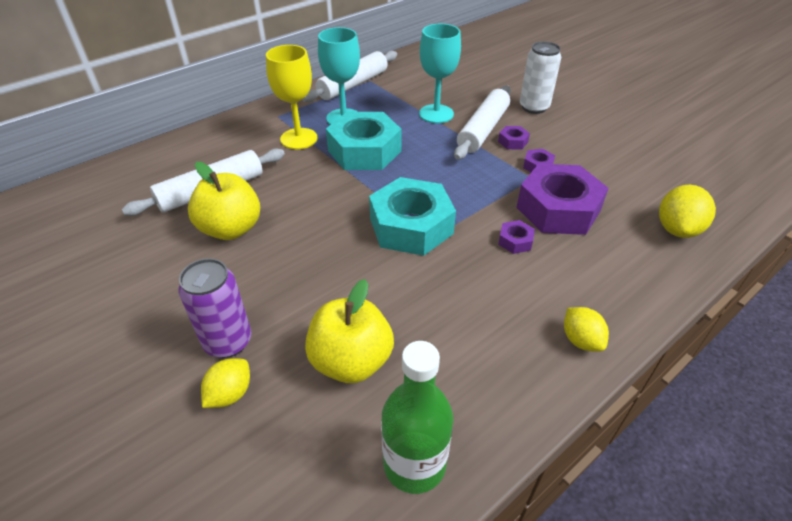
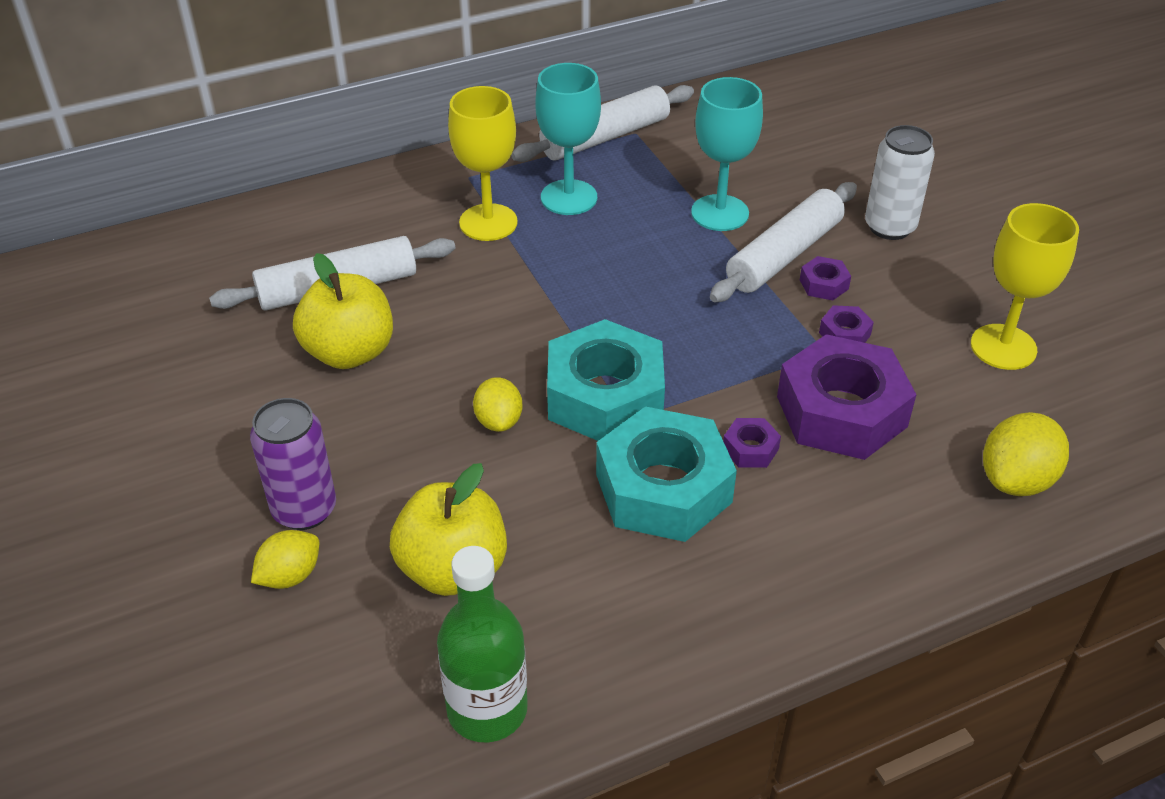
camera: 15 degrees right, 0 degrees up
turquoise nut [326,112,402,170] -> turquoise nut moved to [596,406,737,542]
yellow lemon [564,307,609,351] -> yellow lemon moved to [473,377,523,432]
none -> yellow goblet [971,203,1079,370]

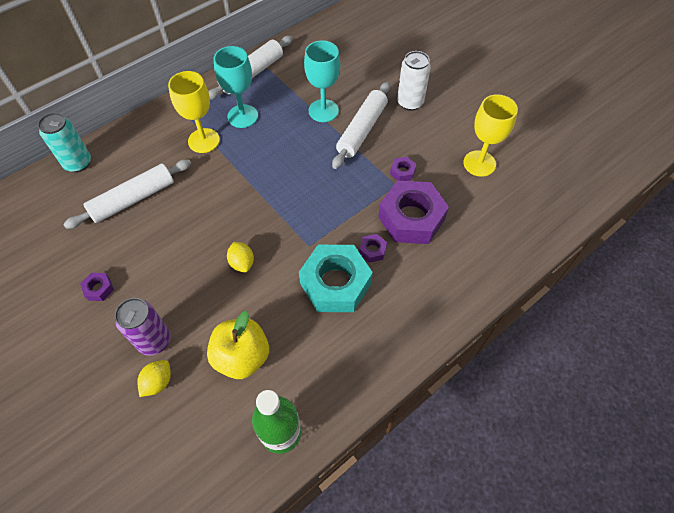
camera: 15 degrees left, 15 degrees up
yellow apple [293,253,393,369] -> none
turquoise nut [547,319,665,441] -> none
purple nut [800,256,851,300] -> purple nut moved to [80,273,114,301]
yellow lemon [983,412,1069,496] -> none
none -> turquoise can [38,112,91,172]

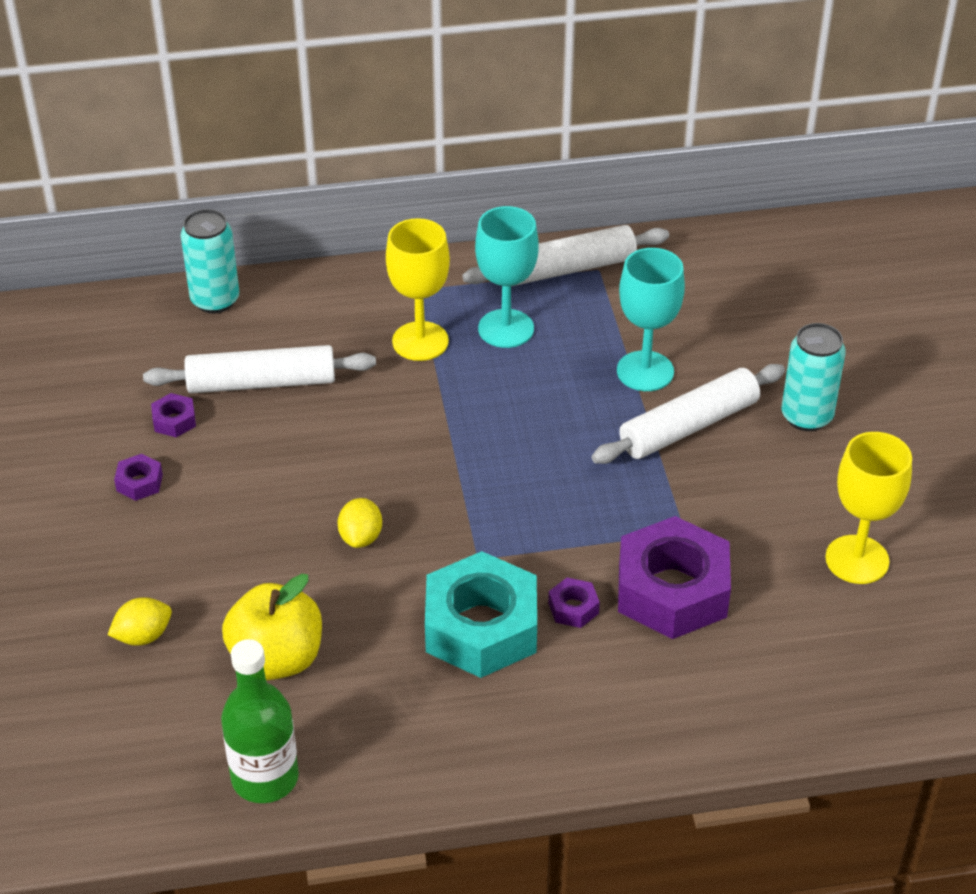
camera: 30 degrees right, 15 degrees down
purple can [115,298,171,356] -> none
purple nut [390,157,417,181] -> purple nut moved to [151,393,196,437]
white can [397,51,431,111] -> turquoise can [781,323,846,431]

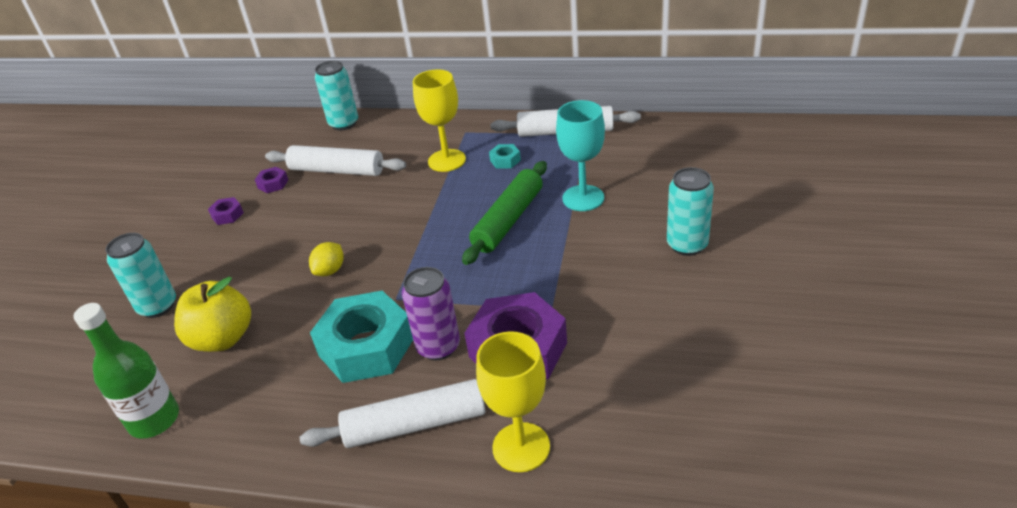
camera: 25 degrees right, 5 degrees down
yellow lemon [107,597,172,646] -> turquoise can [105,233,176,318]
turquoise goblet [475,206,538,348] -> turquoise nut [489,144,521,169]
purple nut [548,578,600,628] -> purple can [402,267,460,360]
white rolling pin [592,364,785,464] -> white rolling pin moved to [300,379,485,448]
yellow goblet [825,432,912,584] -> yellow goblet moved to [476,331,550,472]
none -> green rolling pin [462,161,547,265]

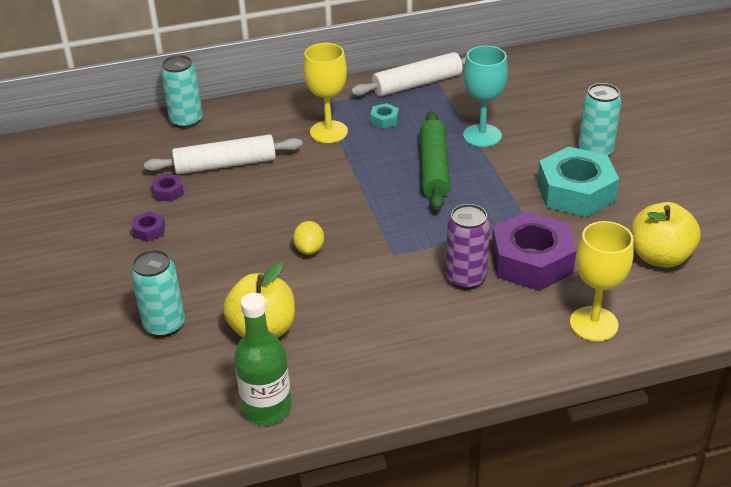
camera: 30 degrees left, 0 degrees up
white rolling pin [300,379,485,448] -> none
turquoise nut [310,291,413,383] -> turquoise nut moved to [537,147,619,217]
none -> yellow apple [631,202,701,268]

